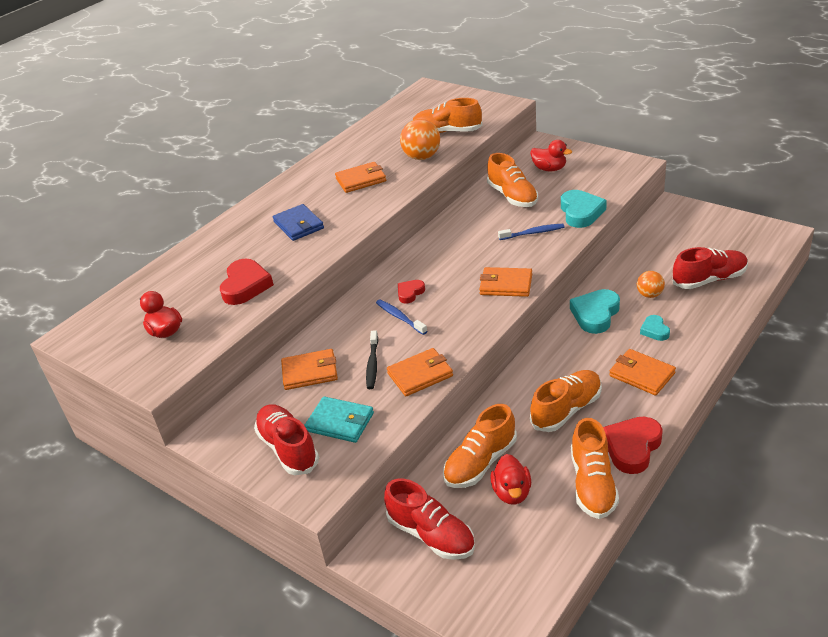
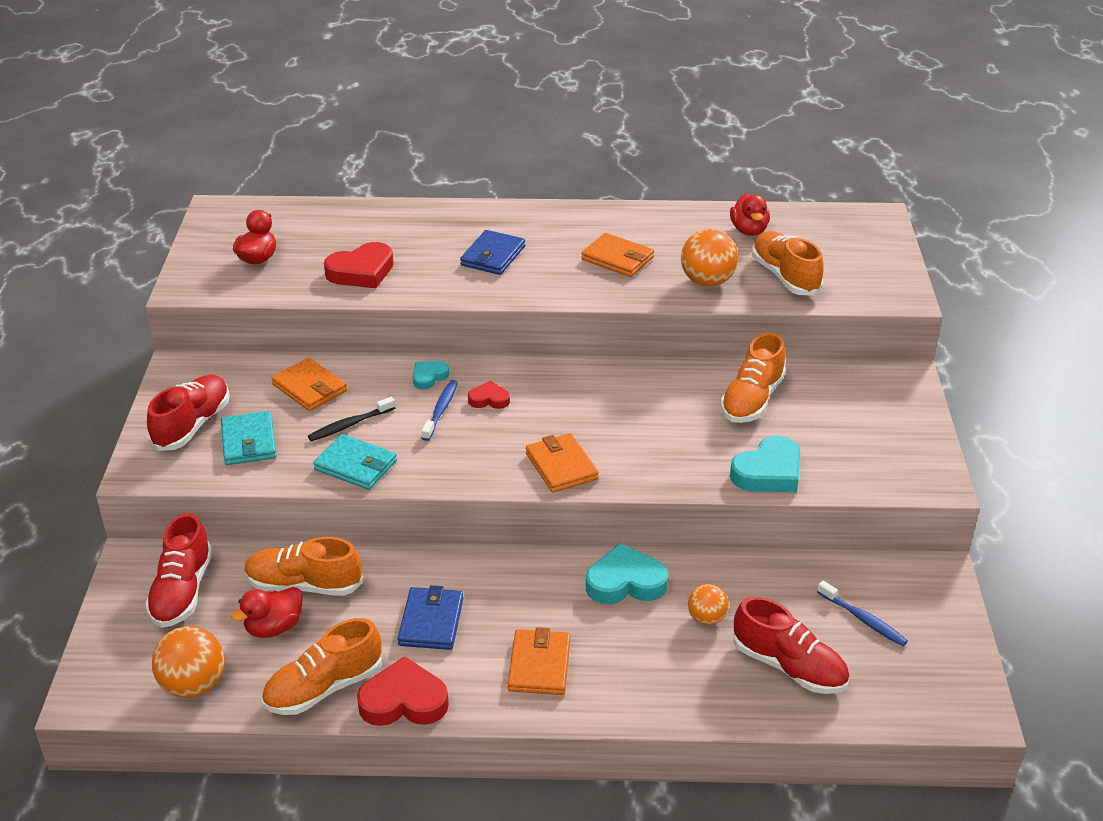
camera: 50 degrees right, 0 degrees up
orange wallet [387,348,453,396] -> turquoise wallet [313,434,397,490]
blue toothbrush [498,224,564,240] -> blue toothbrush moved to [817,581,908,646]
red duck [530,140,572,171] -> red duck moved to [730,193,770,236]
orange shoe [530,370,602,432] -> blue wallet [398,585,463,650]
turquoise heart [640,315,670,341] -> turquoise heart moved to [413,361,449,390]
none -> orange ball [152,626,225,698]

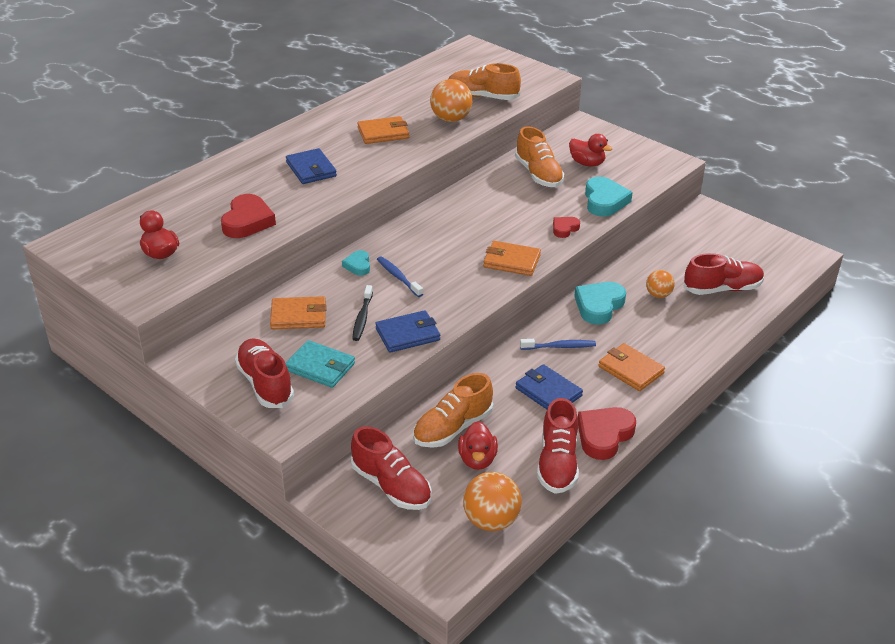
camera: 50 degrees left, 0 degrees up
orange shoe [262,618,382,715] -> red shoe [537,398,579,494]
turquoise wallet [313,434,397,490] -> blue wallet [375,310,440,353]
red heart [468,381,510,409] -> red heart moved to [553,217,580,238]
red duck [730,193,770,236] -> red duck moved to [569,134,613,166]
blue toothbrush [817,581,908,646] -> blue toothbrush moved to [520,339,596,350]

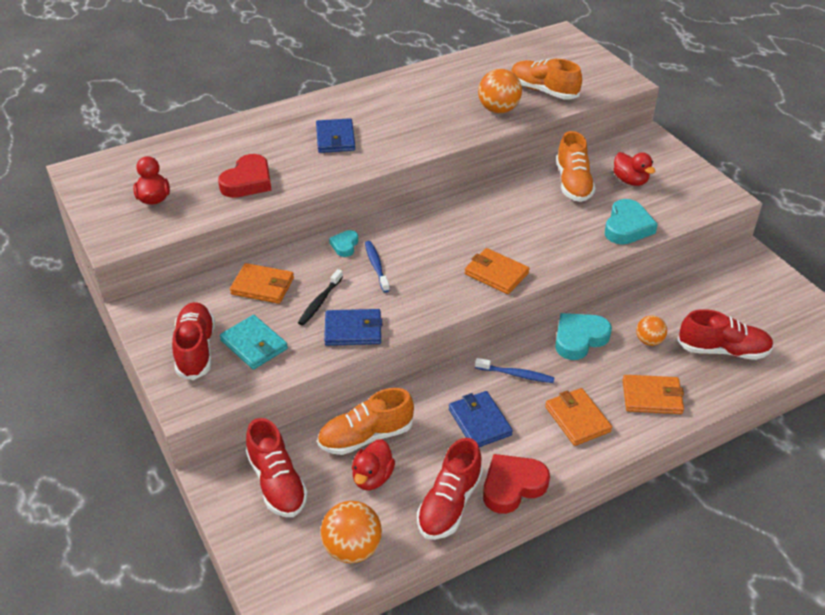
camera: 20 degrees right, 5 degrees up
orange wallet [357,116,409,144] -> orange wallet moved to [622,375,684,414]
red heart [553,217,580,238] -> none

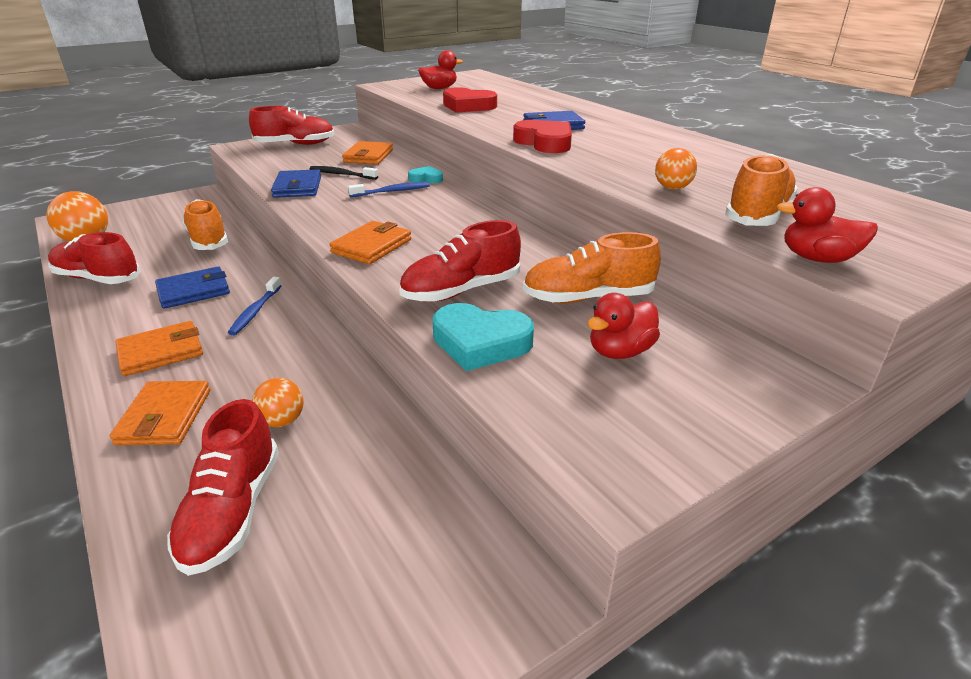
camera: 85 degrees right, 10 degrees down
turquoise wallet [220,315,288,370] -> none
red shoe [246,418,308,517] -> red shoe moved to [399,220,521,302]
red duck [352,439,395,490] -> red duck moved to [776,187,878,263]
orange ball [478,69,522,113] -> orange ball [655,148,697,190], size x0.61
red heart [483,454,550,514] -> red heart moved to [513,120,572,153]
turquoise heart [555,313,612,360] -> none

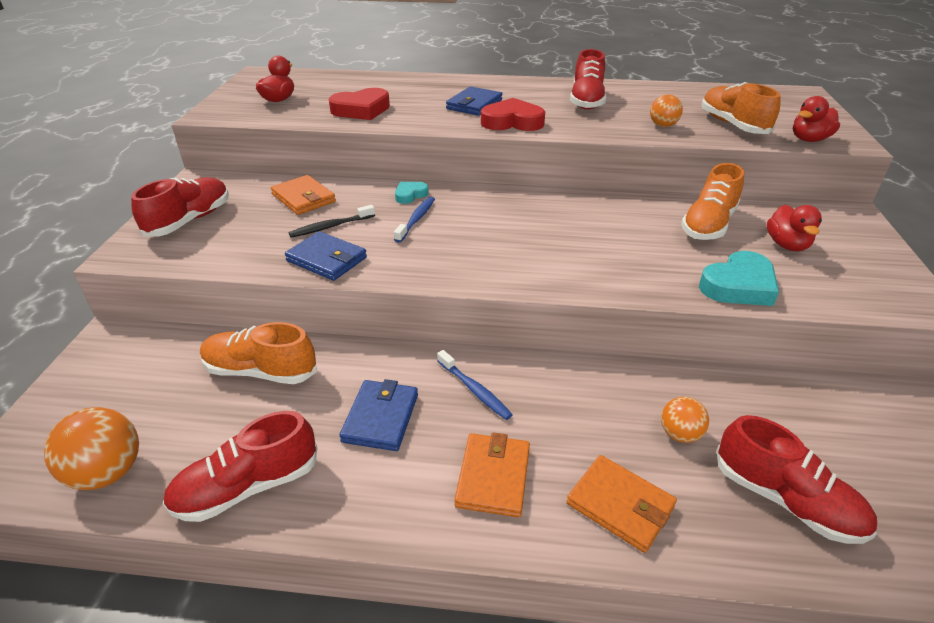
camera: 50 degrees left, 5 degrees up
orange wallet [329,221,411,264] -> none
red shoe [399,220,521,302] -> red shoe moved to [570,49,606,110]

